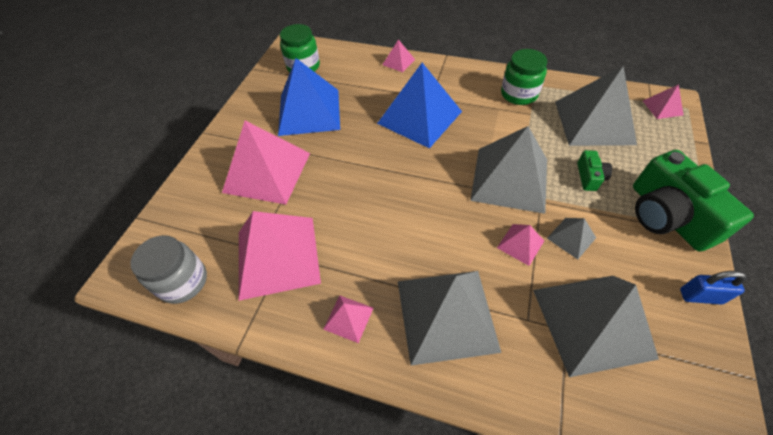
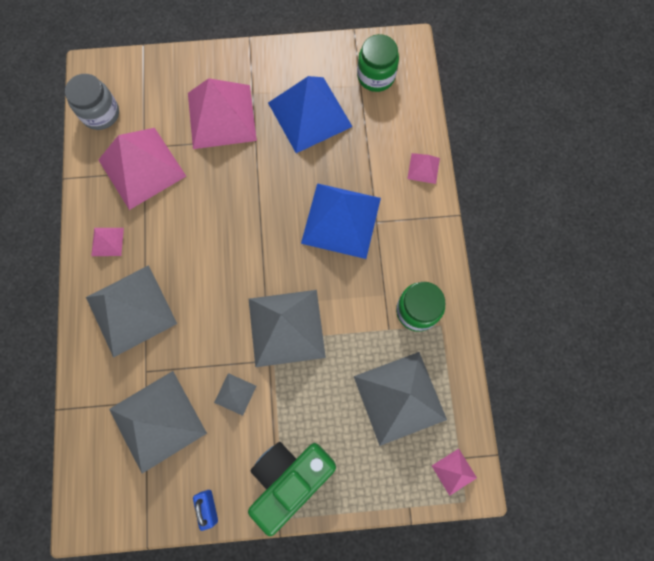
camera: 65 degrees right, 20 degrees up
pink pyramid [497,224,544,266] -> none
green camera [577,150,612,191] -> none

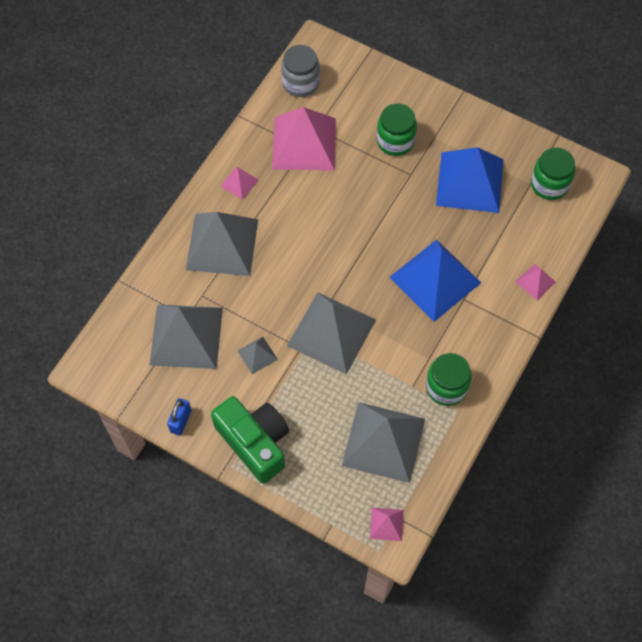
camera: 35 degrees right, 10 degrees down
pink pyramid [188,78,257,149] -> green jar [377,104,417,156]
green camera [248,442,336,536] -> green camera turned 60 degrees clockwise [211,396,289,483]

